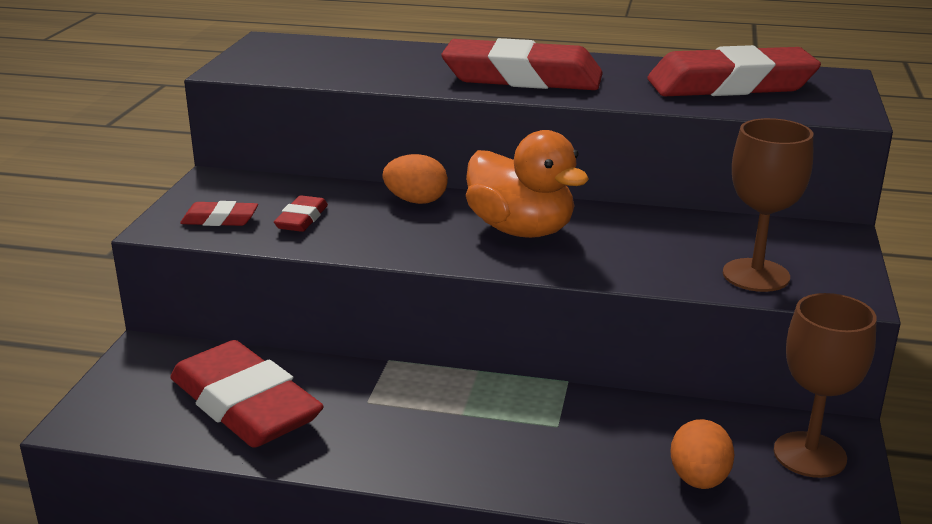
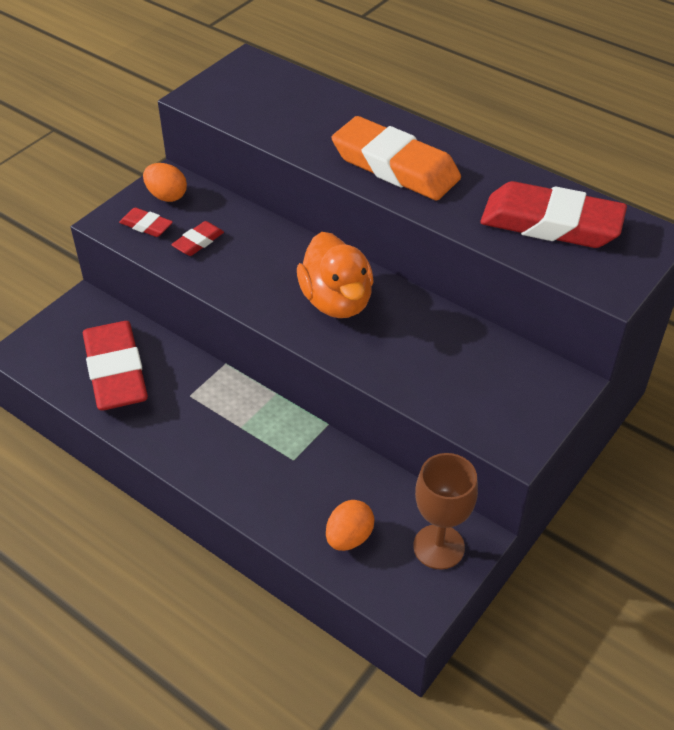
camera: 25 degrees right, 20 degrees up
orange egg [382,154,448,204] -> orange egg moved to [143,163,187,202]
red eraser [441,38,603,90] -> orange eraser [332,116,461,200]
brown goblet [723,118,813,292] -> none

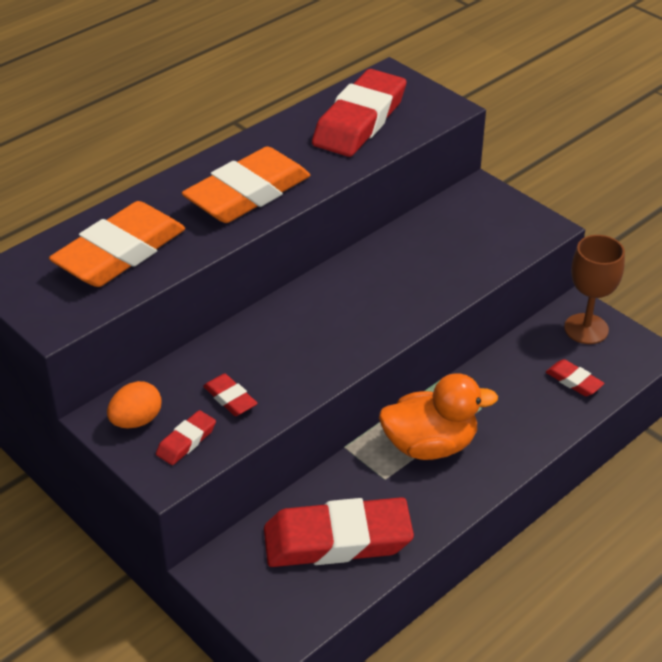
camera: 80 degrees left, 5 degrees down
orange duck [297,232,374,318] -> orange duck moved to [379,373,498,460]
orange egg [326,500,374,551] -> red eraser [546,359,605,396]
none -> orange eraser [49,201,185,287]

